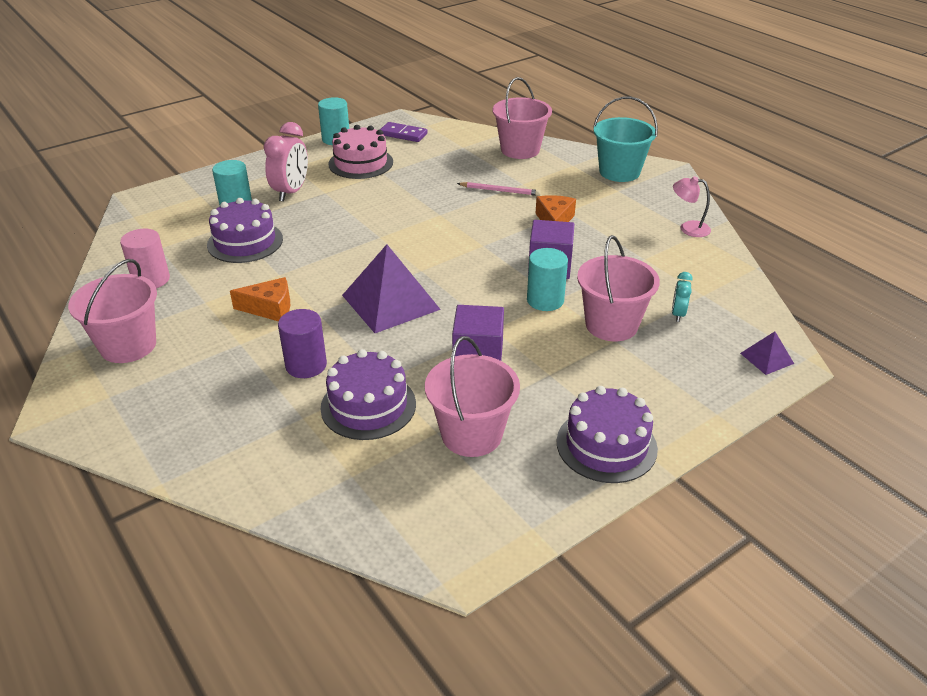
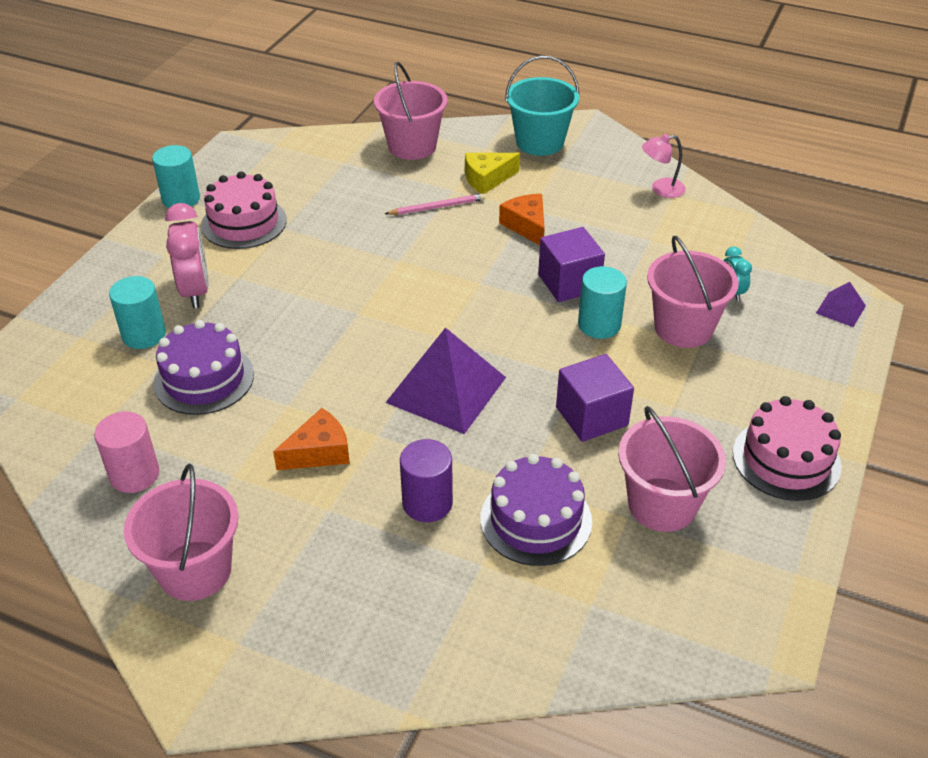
camera: 30 degrees left, 5 degrees up
purple domino [380,122,427,142] -> none
purple cake [557,386,658,483] -> pink cake [733,396,842,501]
none -> yellow cheese [465,153,520,194]

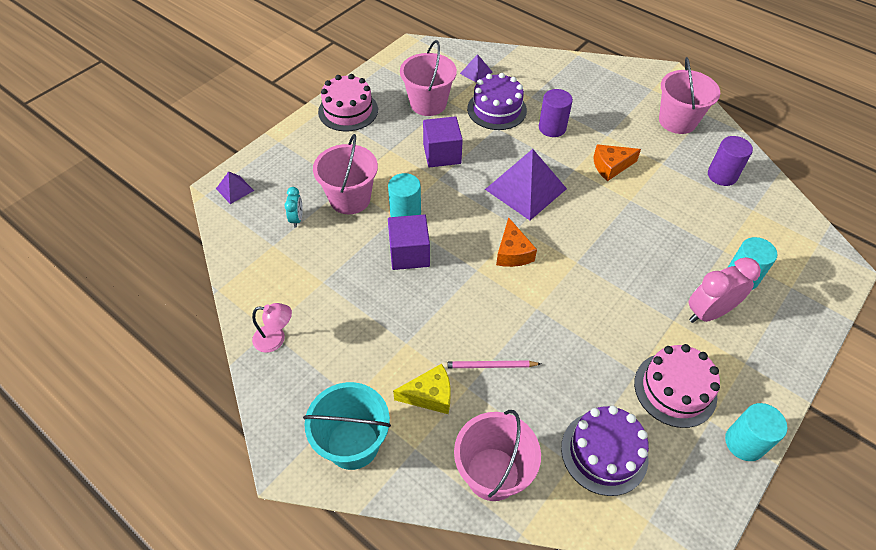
camera: 165 degrees left, 10 degrees up
pink cylinder [94,411,159,493] -> purple cylinder [708,136,753,186]
purple cake [153,320,254,415] -> purple cake moved to [561,406,649,496]
pink clock [165,203,209,308] -> pink clock turned 60 degrees clockwise [688,257,761,323]
orange cheese [499,194,545,245] -> orange cheese moved to [496,217,537,267]
none -> purple pyramid [460,54,492,83]

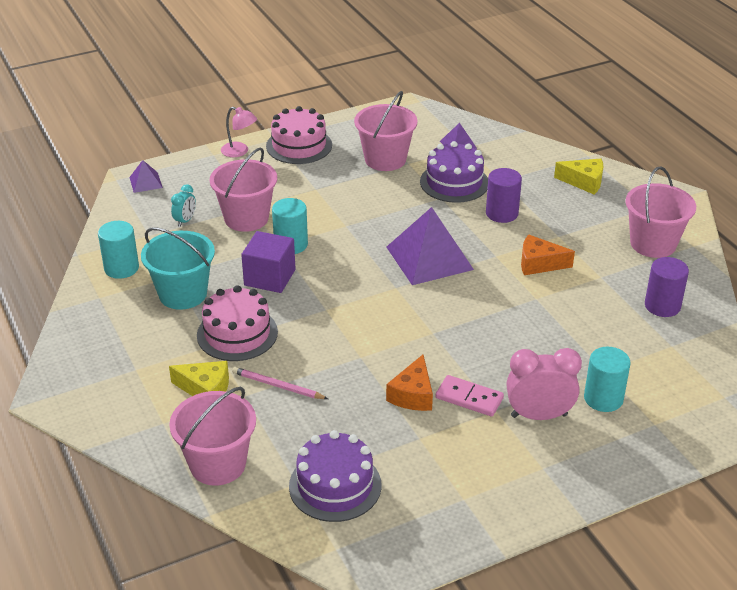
camera: 25 degrees right, 15 degrees down
pink lamp [252,303,292,353] -> pink lamp moved to [221,107,257,157]
turquoise bucket [303,382,391,470] -> turquoise bucket moved to [141,227,215,310]
purple cube [423,116,463,168] -> none
orange cheese [496,217,537,267] -> orange cheese moved to [386,355,433,411]
pink cake [634,344,720,428] -> pink cake moved to [197,285,278,361]
turquoise cylinder [725,403,787,461] -> turquoise cylinder moved to [98,221,139,279]
none -> pink domino [436,375,504,417]
none -> yellow cheese [554,159,603,194]

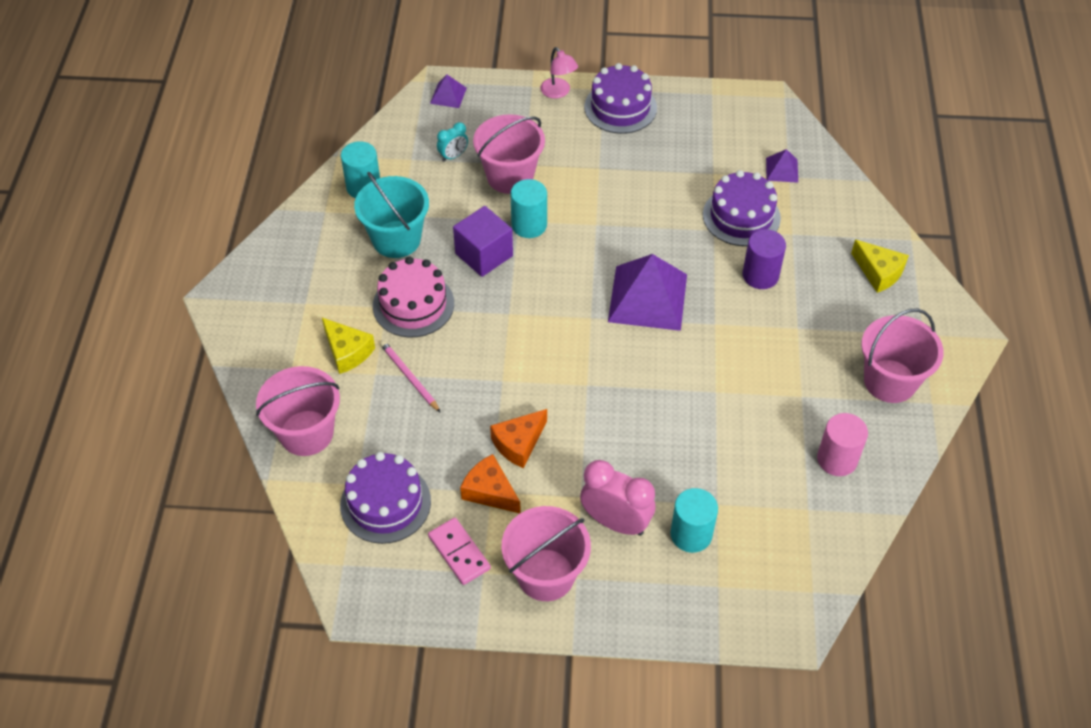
camera: 30 degrees right, 15 degrees up
pink cake [266,106,332,164] -> purple cake [584,63,657,134]
pink bucket [354,91,418,171] -> pink bucket moved to [501,506,591,601]
pink domino [436,375,504,417] -> pink domino moved to [428,518,491,585]
orange cheese [521,234,575,275] -> orange cheese moved to [460,454,521,513]
purple cylinder [645,257,689,317] -> pink cylinder [817,413,868,476]

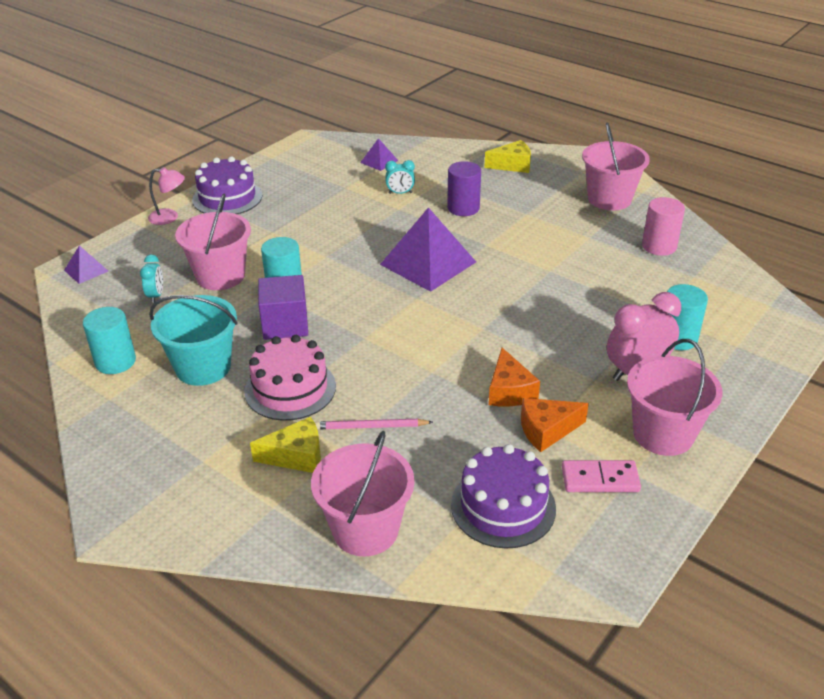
camera: 55 degrees left, 15 degrees down
purple cake [703,170,781,246] -> turquoise clock [385,160,415,194]

